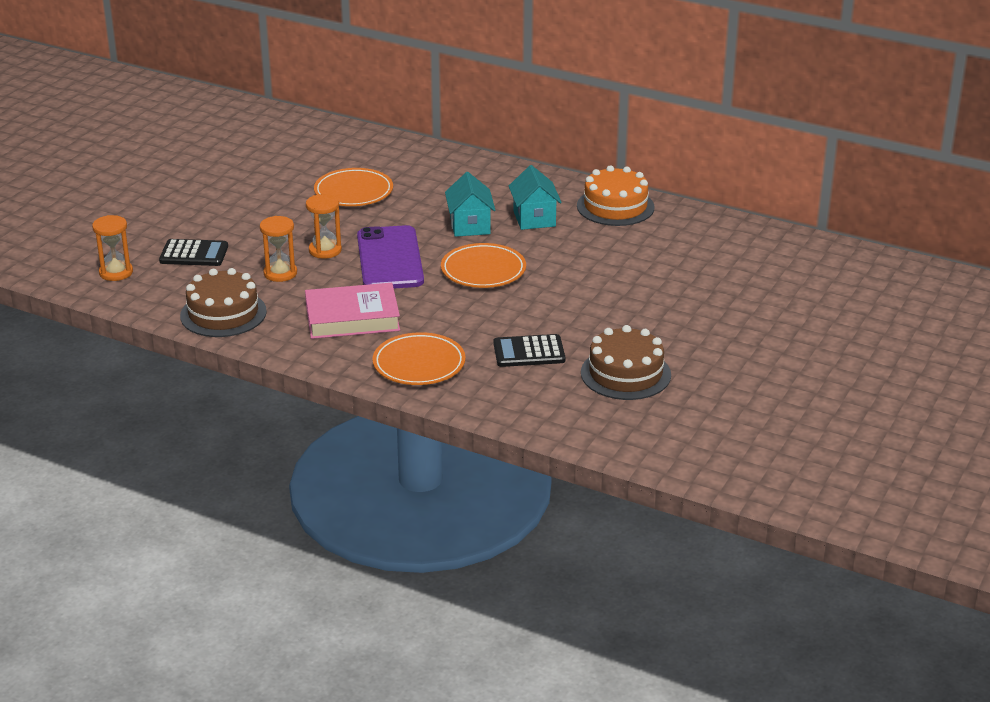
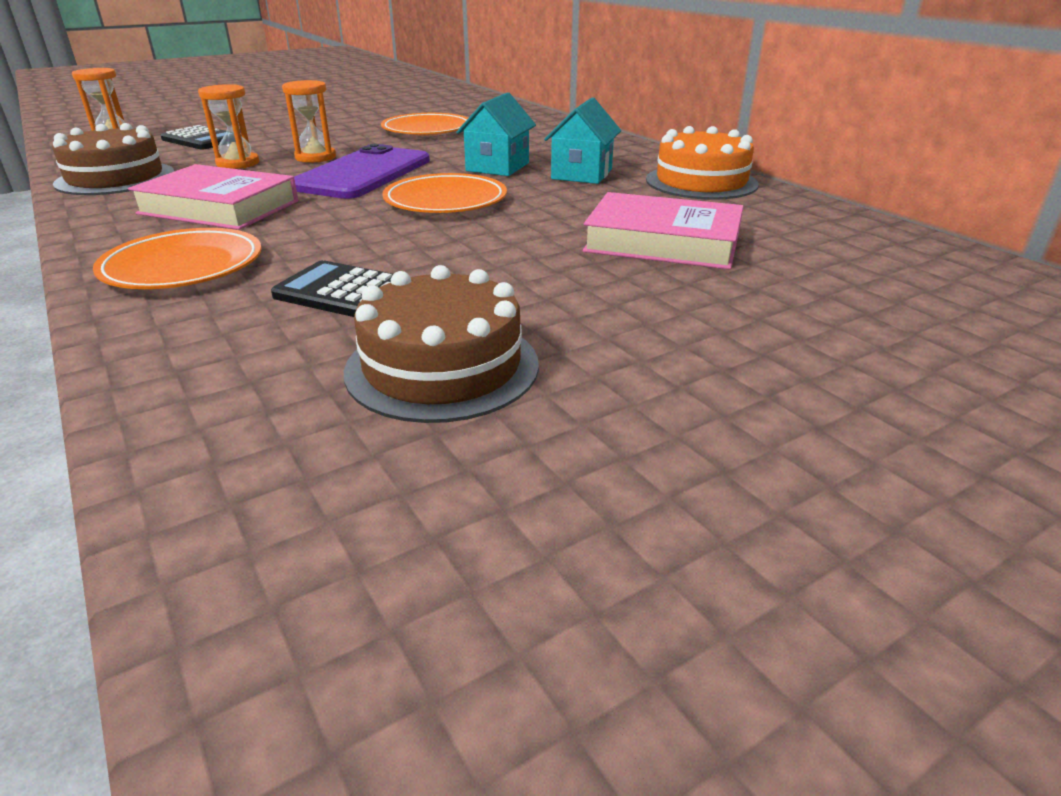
camera: 30 degrees right, 0 degrees up
none -> pink book [583,192,743,270]

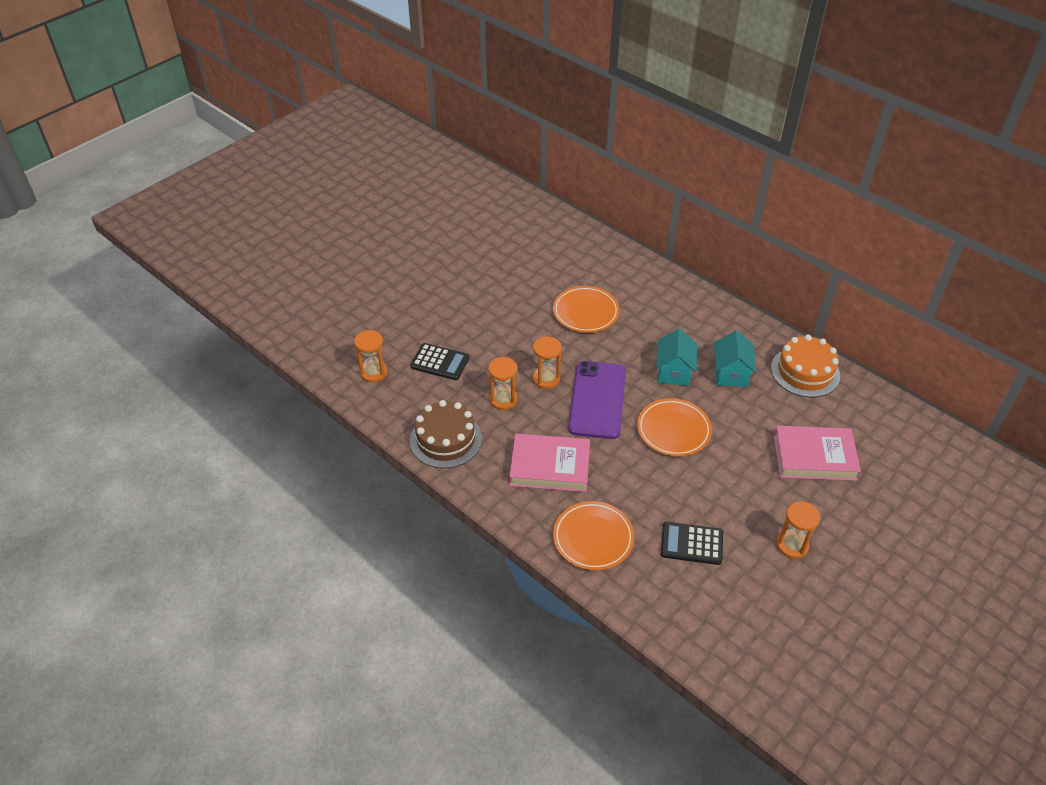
camera: 15 degrees left, 15 degrees up
brown cake [344,265,539,423] -> none
none -> orange hourglass [777,501,820,559]

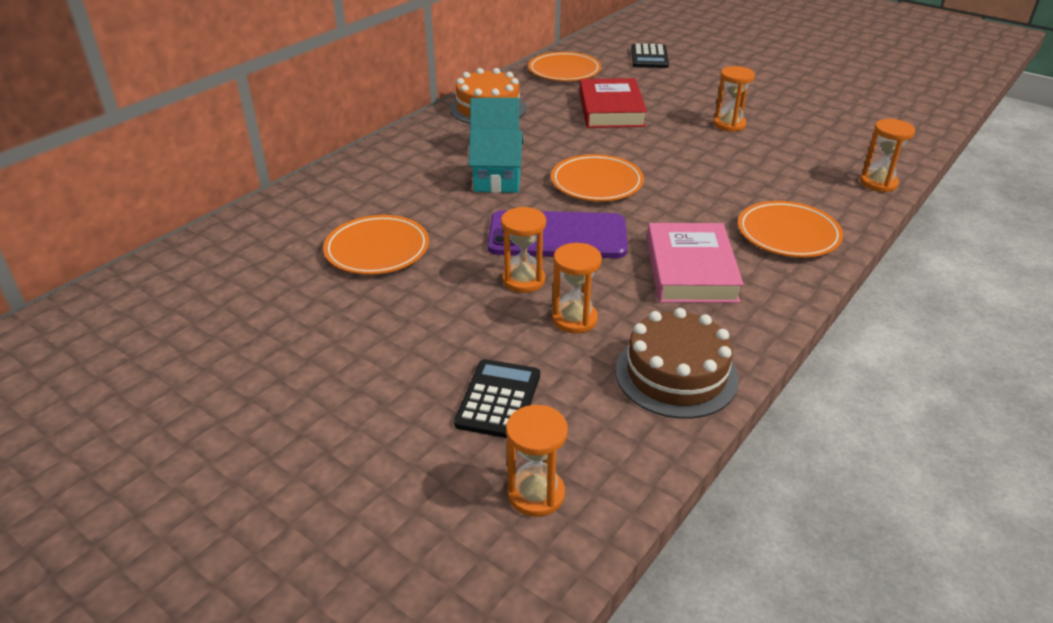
camera: 95 degrees left, 10 degrees down
black calculator [661,522,723,565] -> black calculator moved to [631,44,669,68]
pink book [774,426,861,481] -> red book [579,78,647,128]
none -> orange plate [528,52,601,81]
none -> orange hourglass [860,119,915,192]

